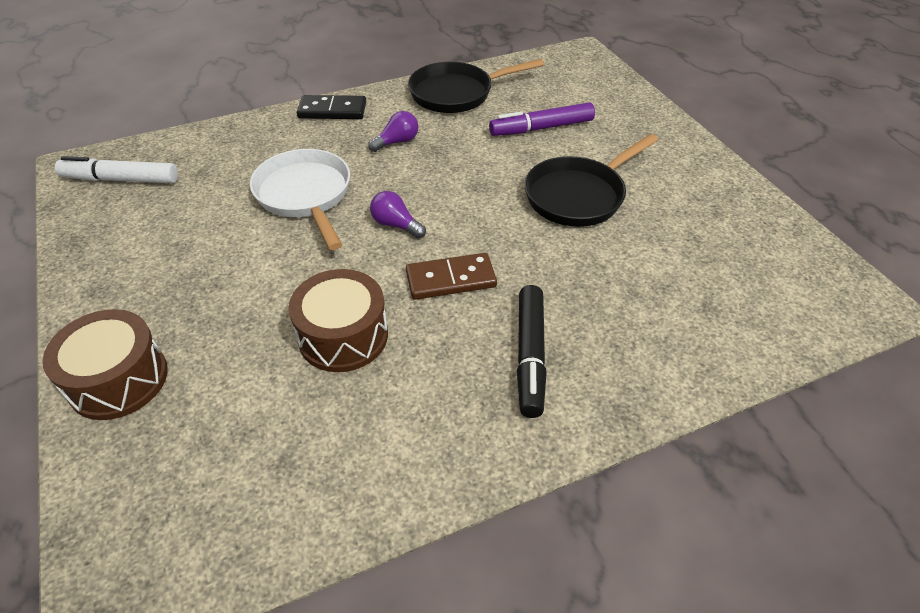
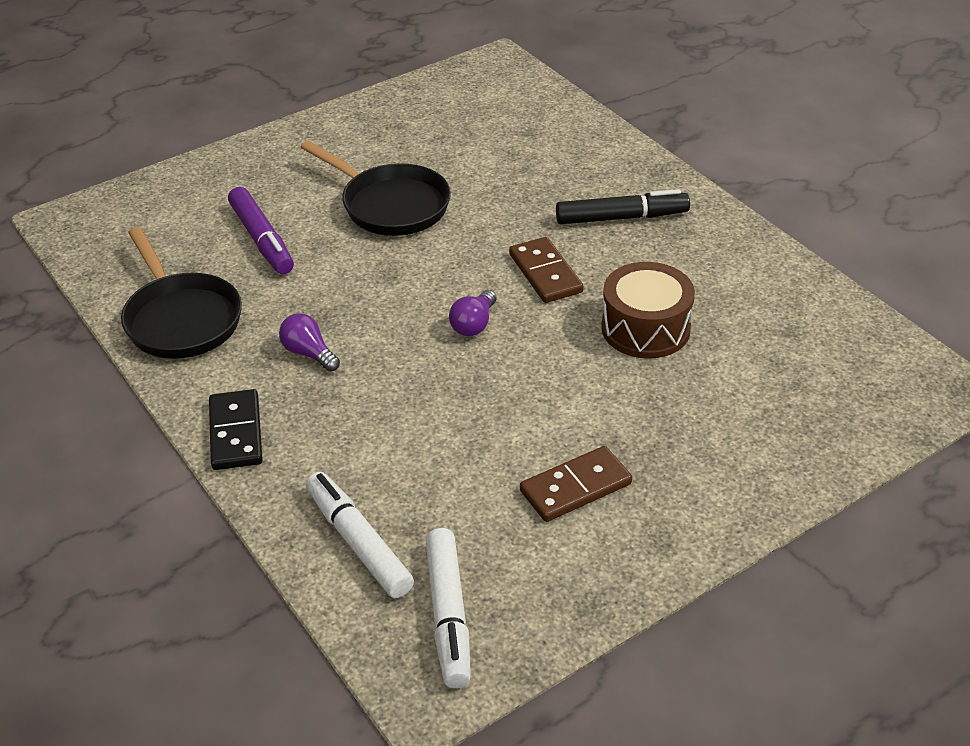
camera: 100 degrees left, 5 degrees down
brown drum [42,309,168,420] -> none
white pan [250,149,350,250] -> none
none -> white marker [306,472,414,598]
none -> brown domino [520,446,632,522]

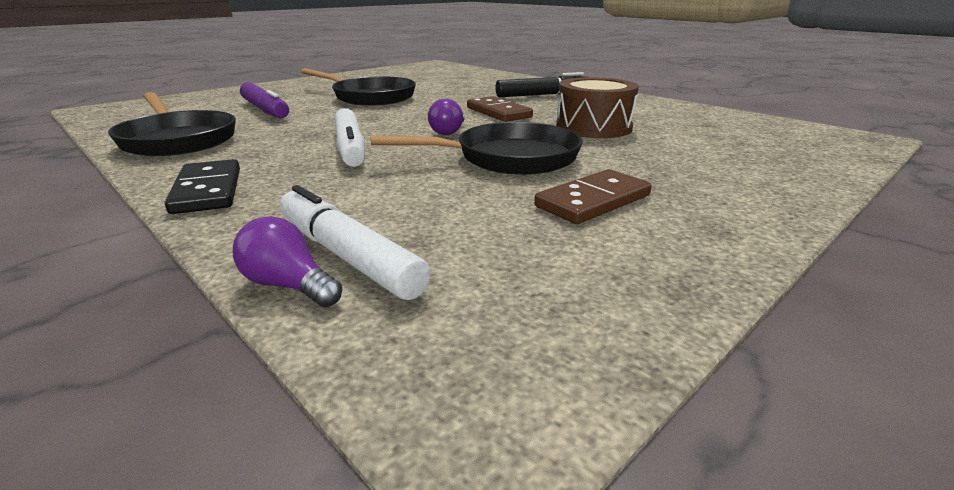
camera: 10 degrees left, 15 degrees down
purple light bulb [279,313,340,372] -> purple light bulb moved to [233,216,342,307]
white marker [426,528,471,688] -> white marker moved to [334,108,365,167]
none -> black pan [371,122,583,175]

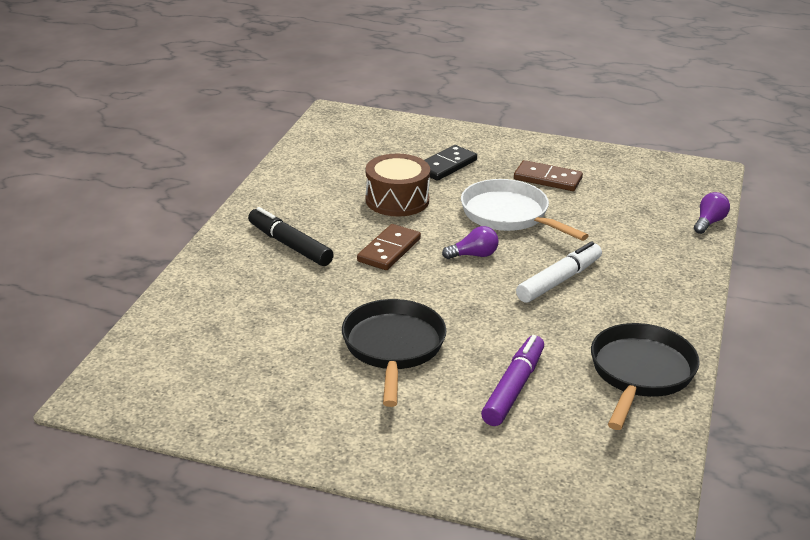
camera: 120 degrees left, 5 degrees up
black domino [165,159,240,214] -> black domino moved to [425,145,477,181]
purple light bulb [233,216,342,307] -> purple light bulb turned 150 degrees counterclockwise [694,192,730,234]
white marker [280,185,431,300] -> none
black pan [371,122,583,175] -> white pan [461,179,589,241]

